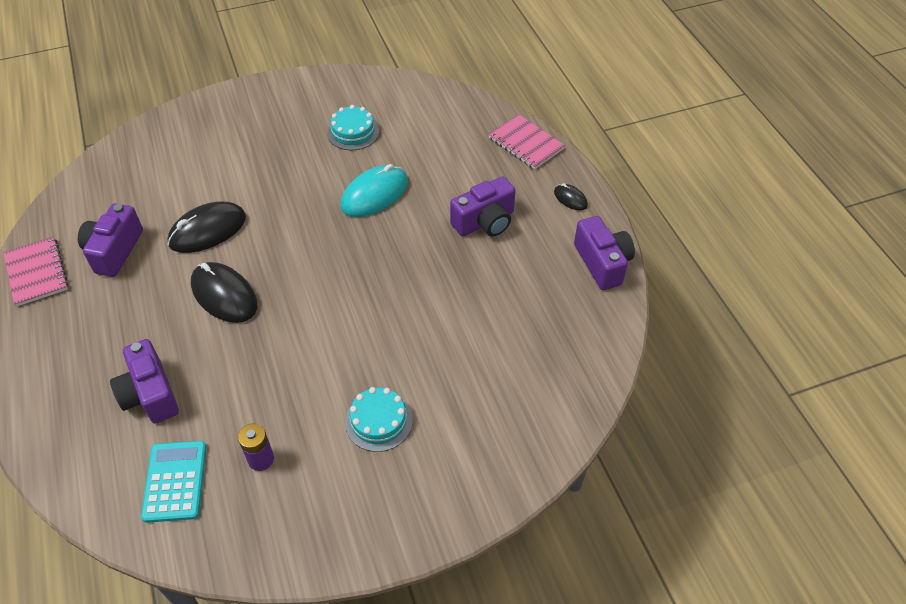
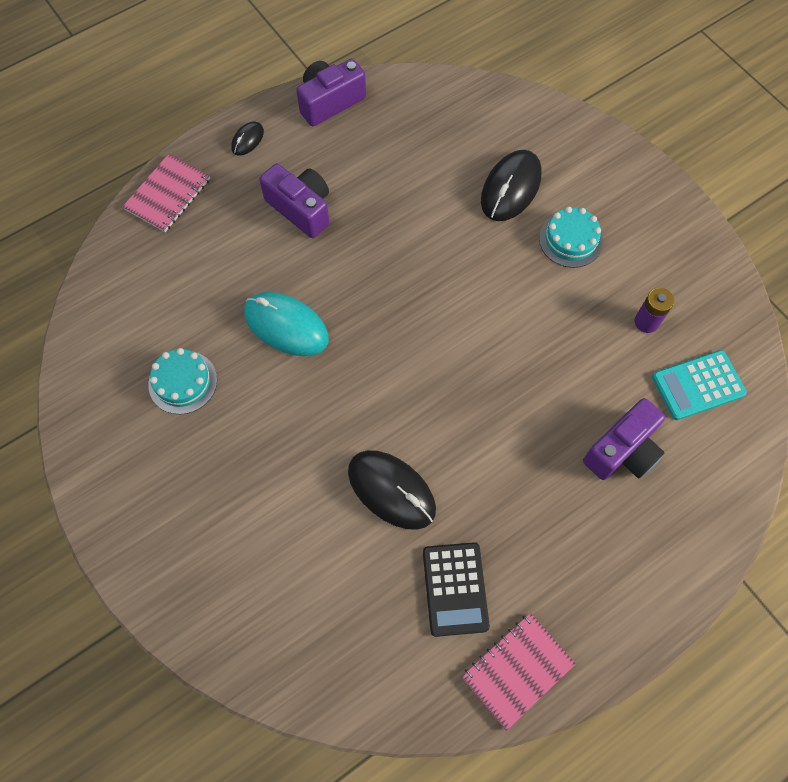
camera: 105 degrees left, 15 degrees up
purple camera [78,203,143,277] -> black calculator [423,542,490,637]
black mouse [191,262,257,323] -> black mouse moved to [481,150,542,221]

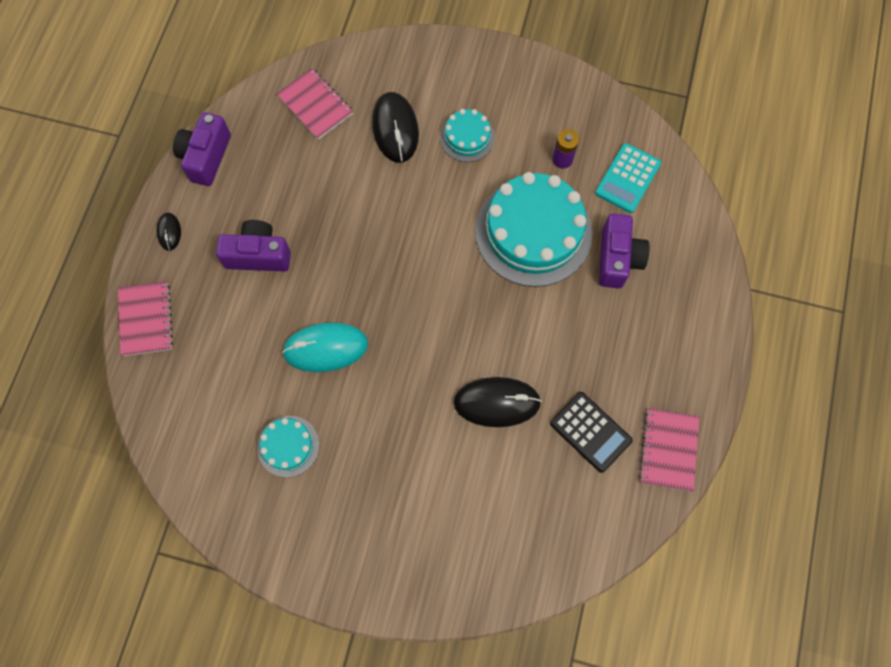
camera: 40 degrees left, 5 degrees up
none -> pink notebook [276,68,353,140]
none -> turquoise cake [475,172,592,287]

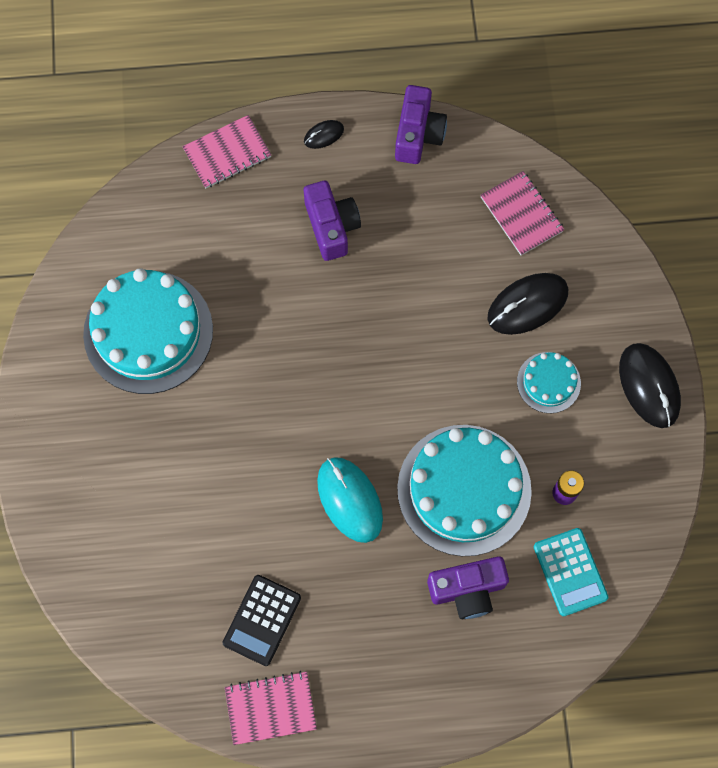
camera: 70 degrees right, 0 degrees up
purple camera [173,112,231,186] -> purple camera turned 105 degrees clockwise [395,85,447,164]
turquoise cake [257,416,319,477] -> turquoise cake [83,268,213,394], size x2.05
pink notebook [276,68,353,140] -> pink notebook turned 60 degrees counterclockwise [481,171,565,256]
turquoise mouse [282,322,368,372] -> turquoise mouse moved to [317,457,383,543]
black mouse [453,377,542,427] -> black mouse moved to [619,343,681,428]
turquoise calculator [595,143,661,213] -> turquoise calculator turned 120 degrees counterclockwise [534,528,608,616]

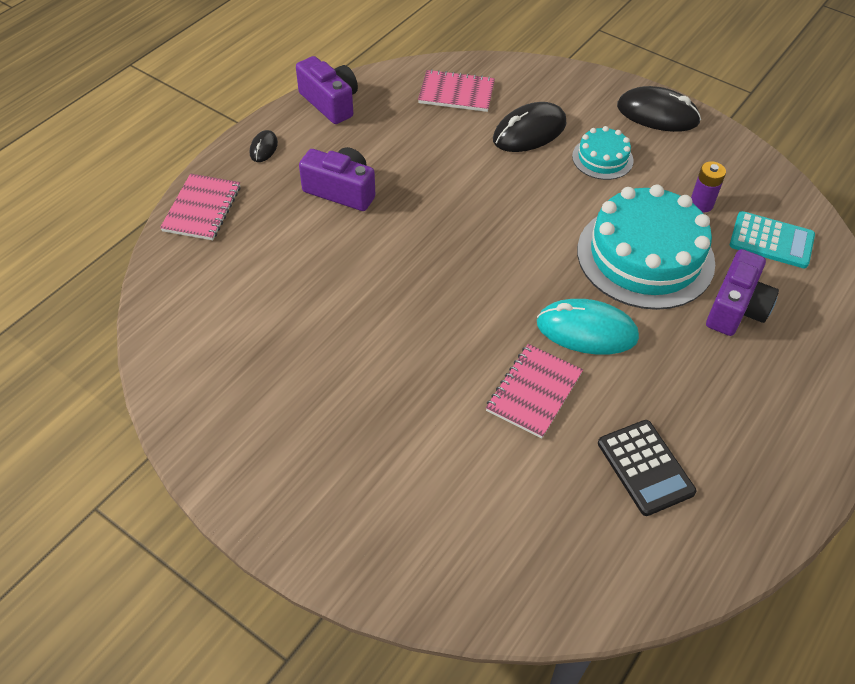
camera: 50 degrees left, 20 degrees down
turquoise cake [83,268,213,394] -> none
pink notebook [225,671,317,745] -> pink notebook moved to [486,344,583,439]
black mouse [488,273,568,335] -> black mouse turned 45 degrees clockwise [493,102,567,152]

